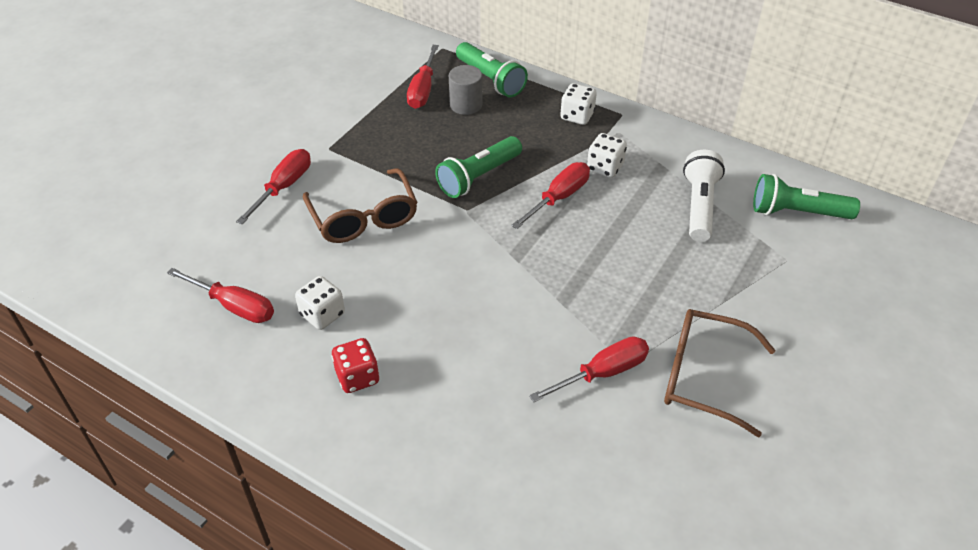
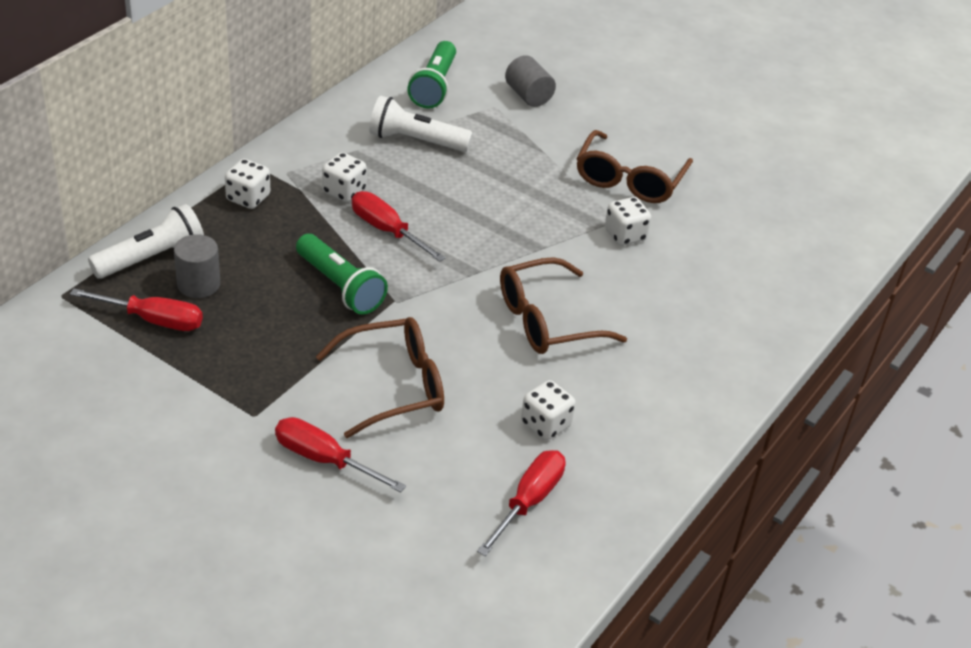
camera: 90 degrees left, 5 degrees down
red dice [331,338,380,393] -> none
green flashlight [456,42,528,98] -> white flashlight [88,204,204,279]
red screwdriver [529,336,649,402] -> white dice [605,197,651,246]
none -> brown glasses [500,257,627,354]
none -> grey cylinder [505,55,556,107]

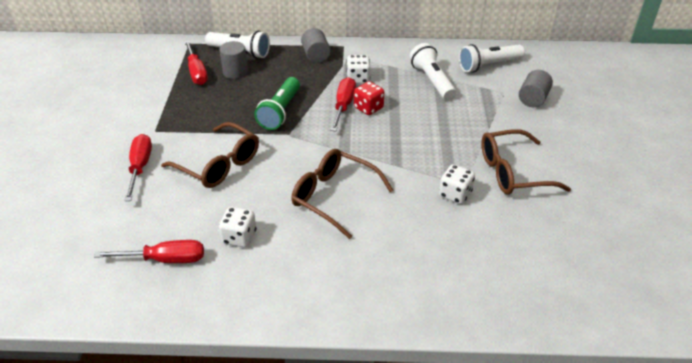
camera: 60 degrees right, 0 degrees up
white dice [225,159,270,209] -> grey cylinder [301,28,331,63]
green flashlight [407,41,456,109] -> white flashlight [459,44,525,73]
none -> red dice [354,81,384,115]

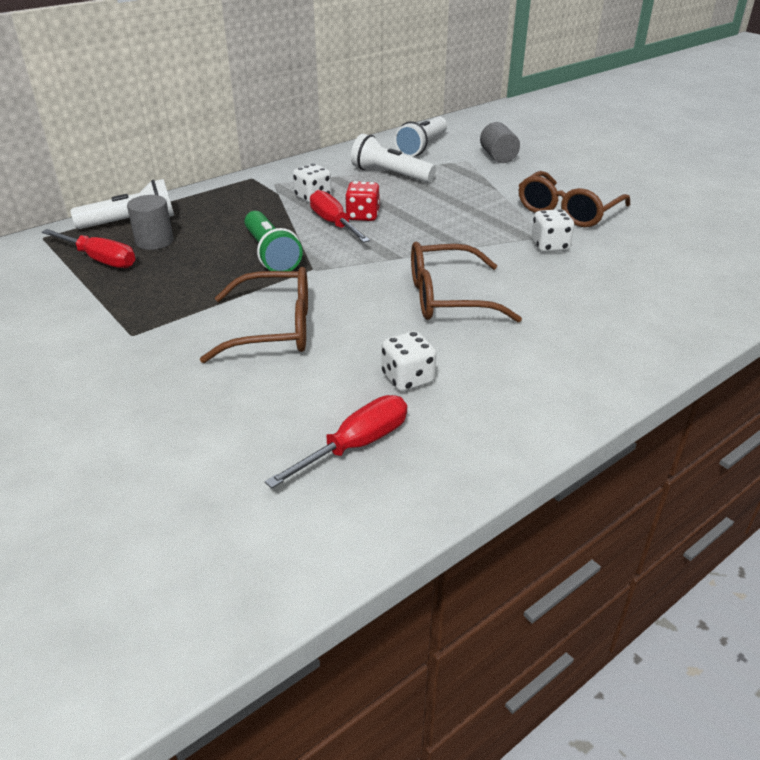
camera: 40 degrees left, 5 degrees down
red screwdriver [124,134,152,201] -> none
grey cylinder [301,28,331,63] -> none

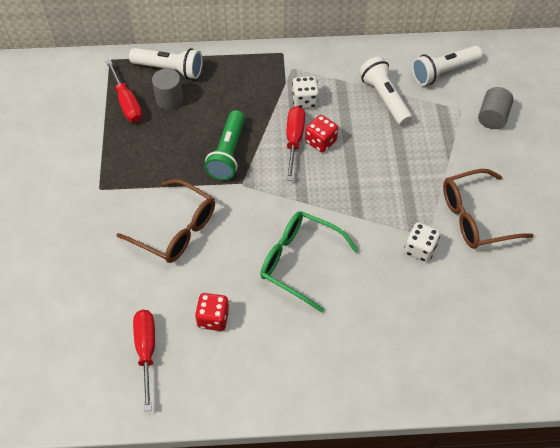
camera: 35 degrees right, 20 degrees up
red screwdriver [265,395,407,489] -> red screwdriver turned 90 degrees counterclockwise [133,310,155,411]
white dice [382,331,436,392] -> red dice [195,293,229,331]
brown glasses [411,242,522,322] -> green glasses [260,211,359,312]

